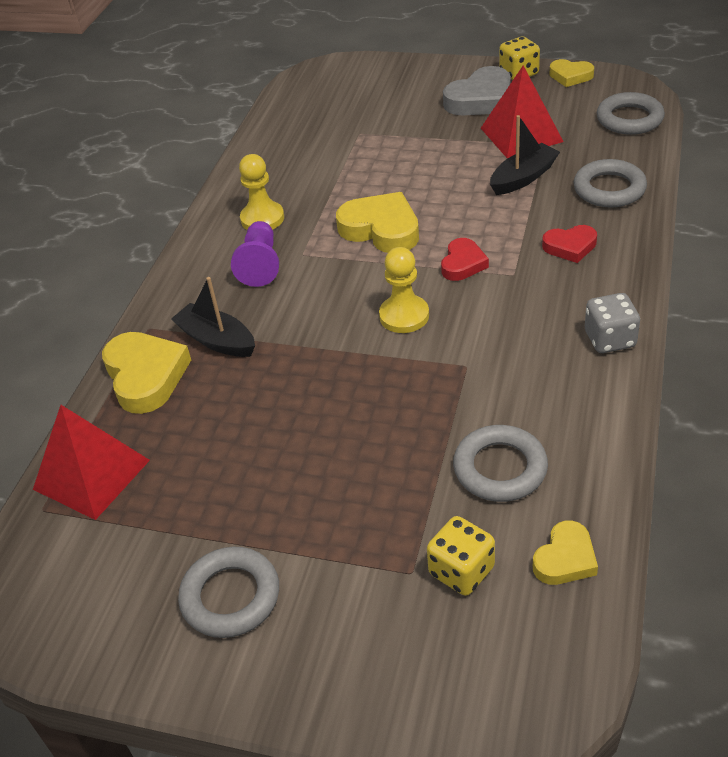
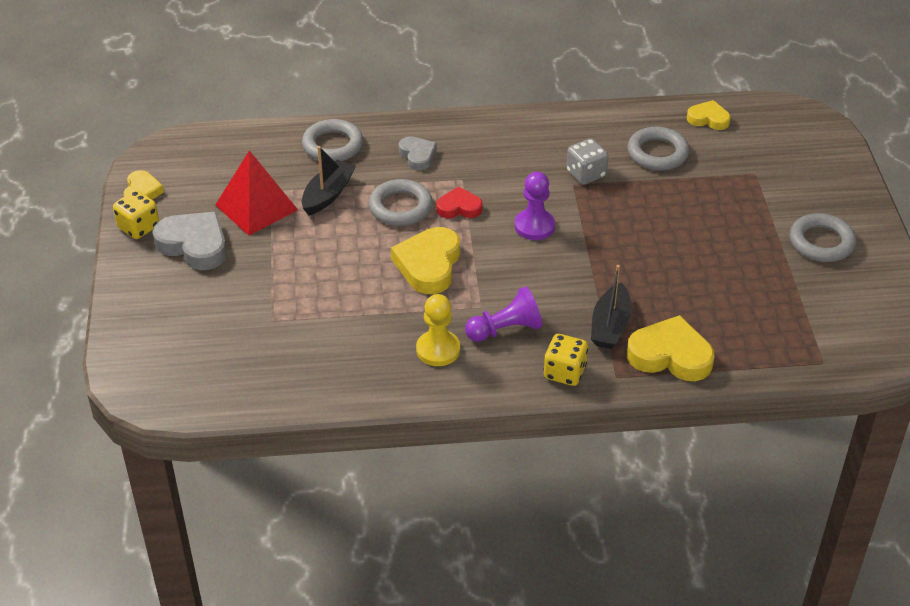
camera: 115 degrees left, 0 degrees up
red pyramid [33,405,150,520] -> none
yellow heart [102,332,191,414] -> yellow heart turned 60 degrees clockwise [627,315,715,381]
yellow pawn [379,247,429,333] -> purple pawn [515,172,555,240]
yellow dice [427,516,495,596] -> yellow dice moved to [543,334,588,386]
black boat [490,115,560,195] -> black boat turned 90 degrees clockwise [301,146,356,216]
red heart [542,225,597,263] -> grey heart [398,136,437,170]
grey dice [585,293,640,353] -> grey dice moved to [566,138,608,185]
grey ring [597,92,665,135] -> grey ring moved to [369,179,433,226]

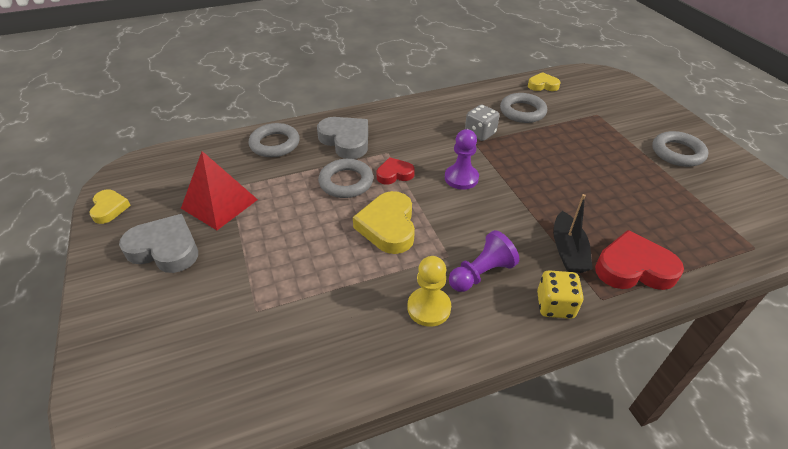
camera: 15 degrees left, 0 degrees up
yellow dice [113,190,159,239] -> none
black boat [301,146,356,216] -> none
grey heart [398,136,437,170] -> grey heart [317,117,368,159], size x1.70
yellow heart [627,315,715,381] -> red heart [595,230,684,290]

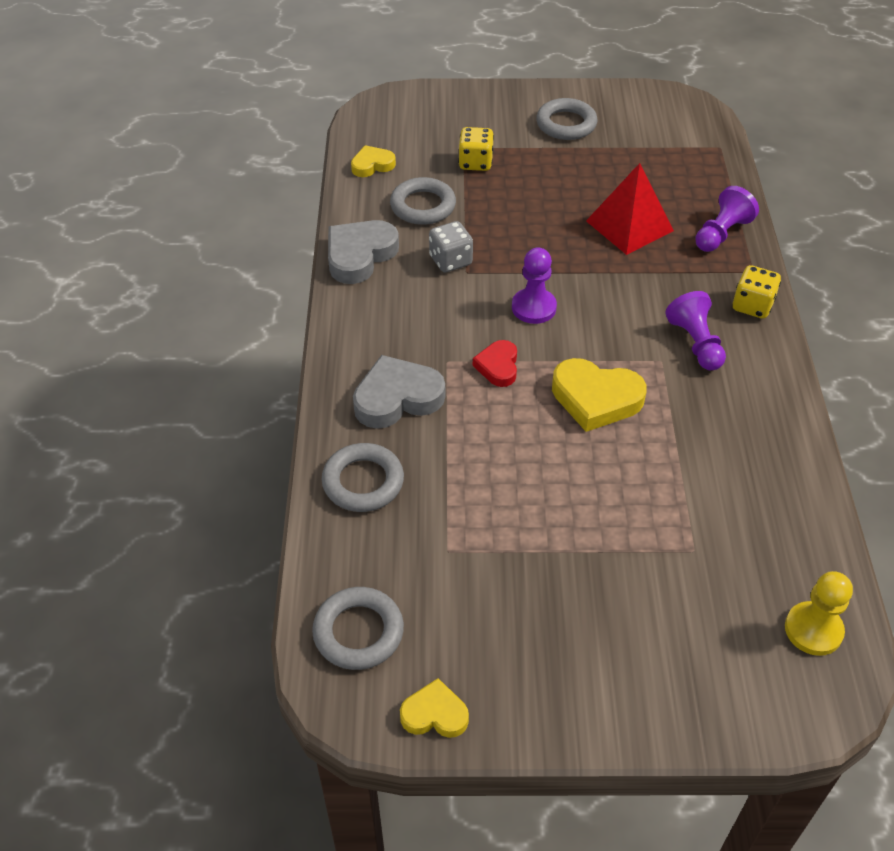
camera: 70 degrees left, 5 degrees up
grey heart [119,214,198,273] -> grey heart moved to [328,220,399,284]
red pyramid [181,151,258,230] -> red pyramid moved to [586,163,674,255]
grey ring [318,159,373,198] -> grey ring moved to [312,587,404,670]
yellow pawn [408,256,451,327] -> yellow pawn moved to [785,571,853,656]
yellow heart [528,72,560,91] -> yellow heart turned 45 degrees clockwise [351,145,396,177]
black boat [553,194,593,273] -> none
red heart [595,230,684,290] -> purple pawn [695,186,759,252]
none -> yellow dice [458,127,494,171]

